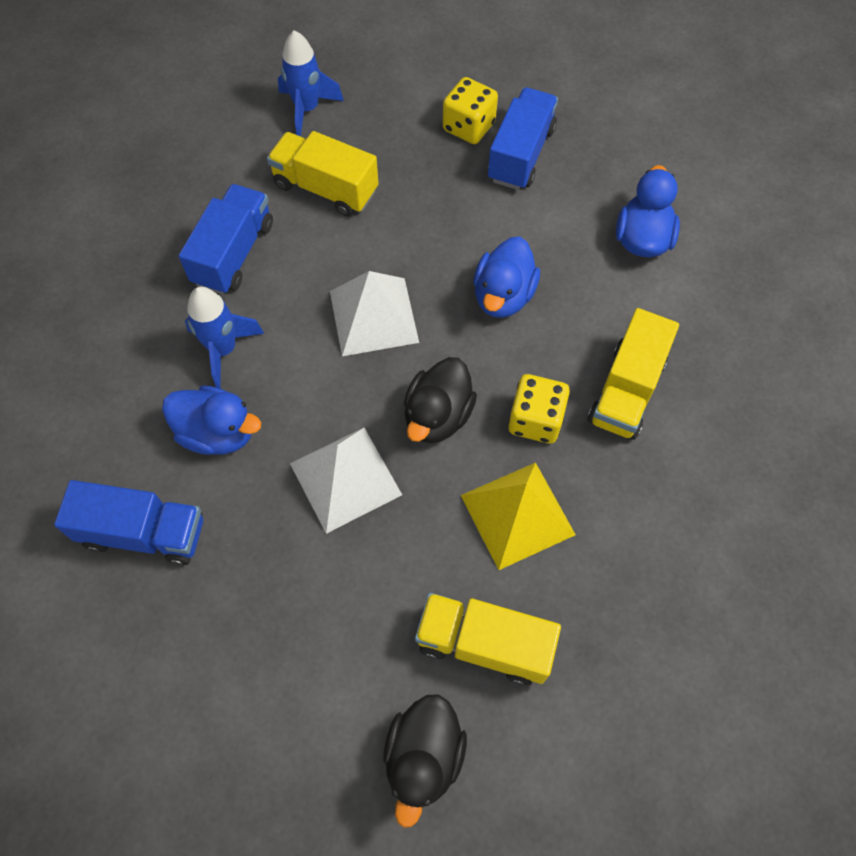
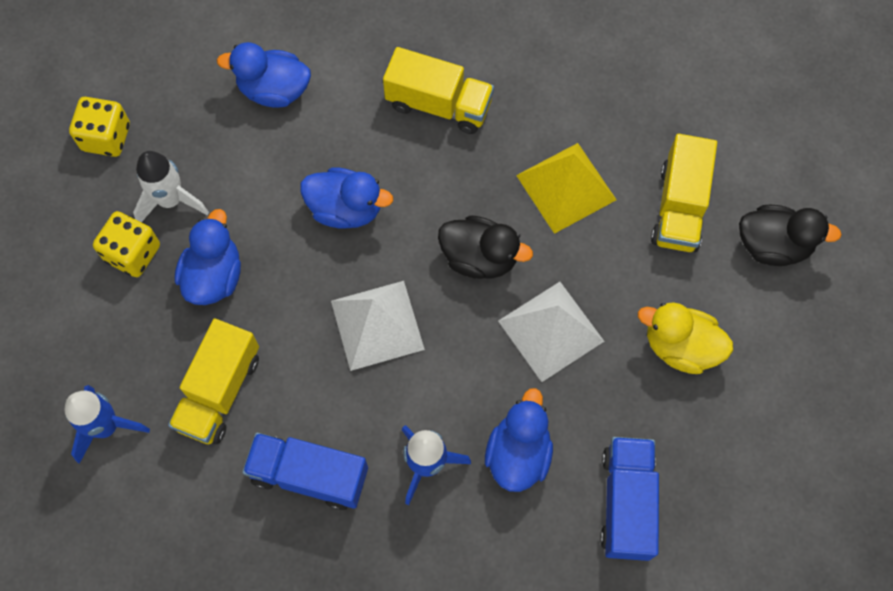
camera: 95 degrees left, 5 degrees up
blue truck [488,87,558,190] -> white rocket [133,151,209,222]
yellow dice [508,374,570,444] -> yellow dice moved to [69,97,130,157]
none -> blue duck [175,209,241,305]
none -> yellow duck [638,302,733,374]

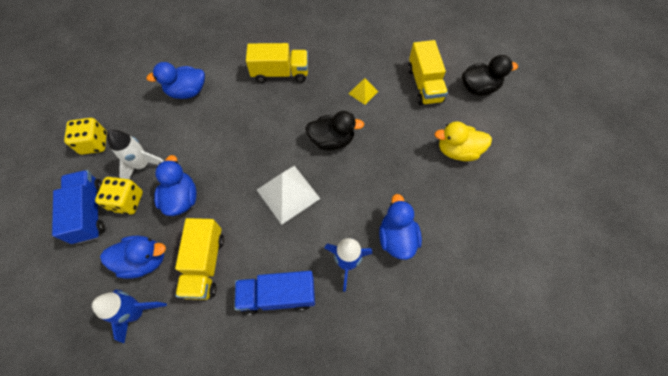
camera: 20 degrees left, 5 degrees down
blue duck [300,167,393,229] -> blue duck moved to [100,236,166,279]
white pyramid [498,282,604,382] -> none
yellow pyramid [516,143,616,234] -> yellow pyramid [349,78,378,105], size x0.53
blue truck [600,437,659,561] -> blue truck moved to [52,170,105,244]

